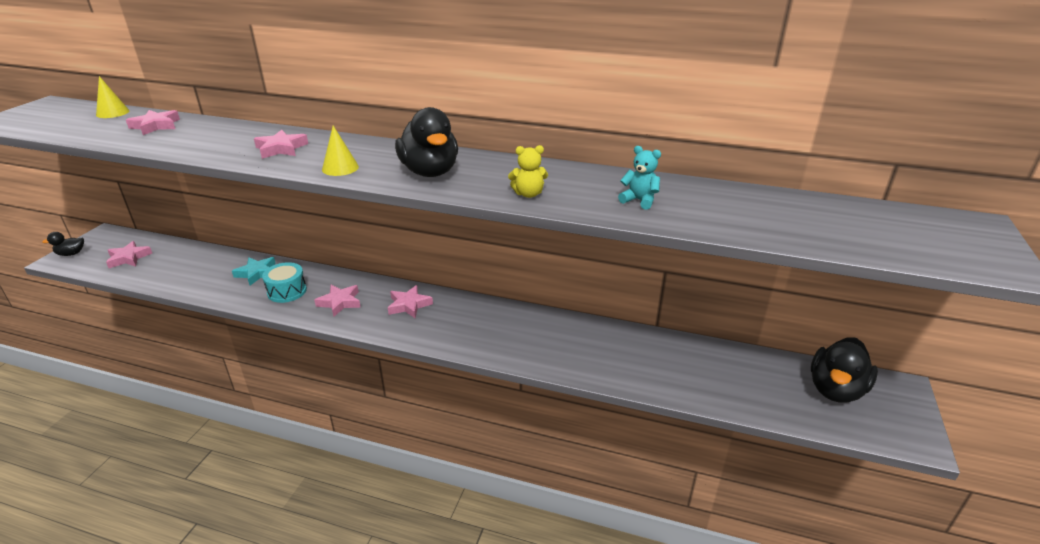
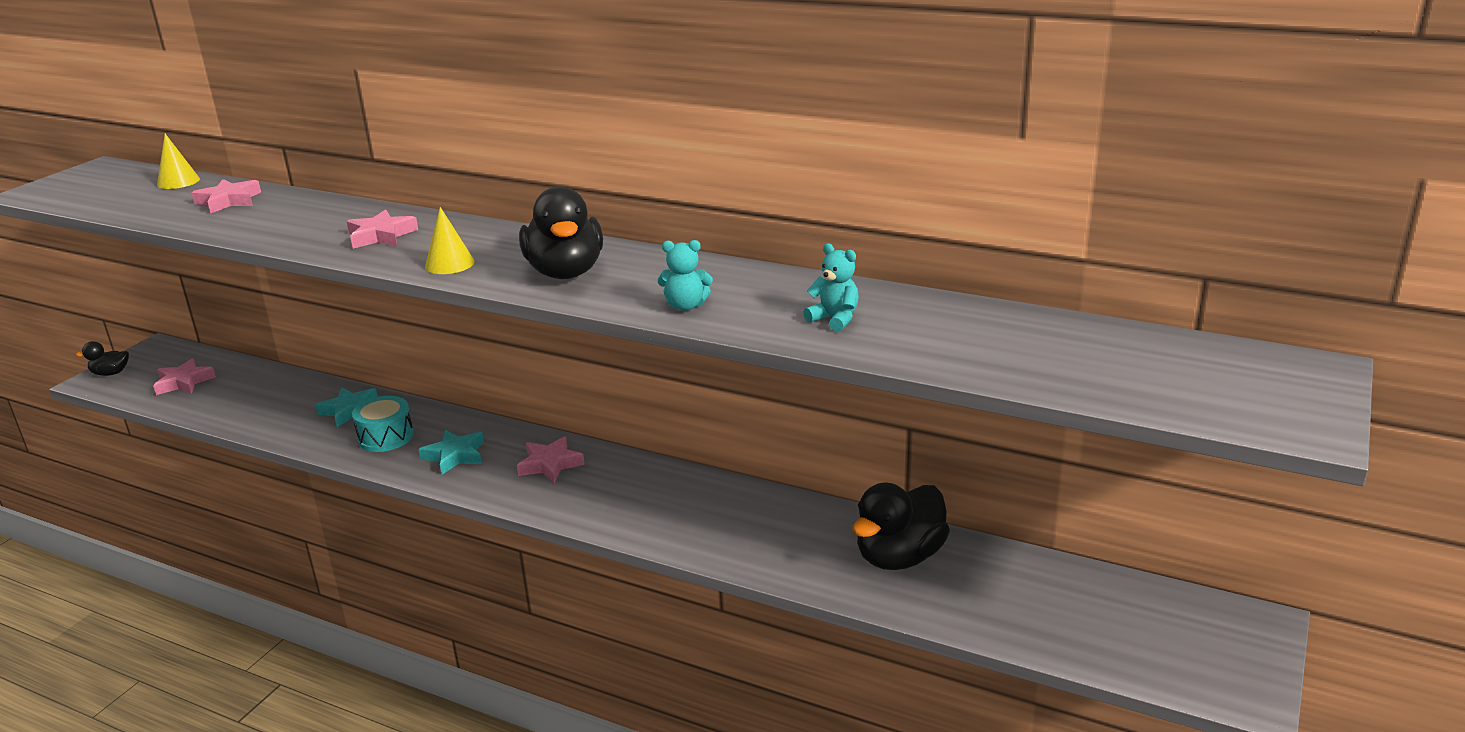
camera: 10 degrees right, 5 degrees down
pink star [314,285,361,317] -> turquoise star [419,430,484,475]
yellow teddy bear [508,145,548,198] -> turquoise teddy bear [658,240,713,311]
black duck [811,337,878,403] -> black duck moved to [852,482,950,570]

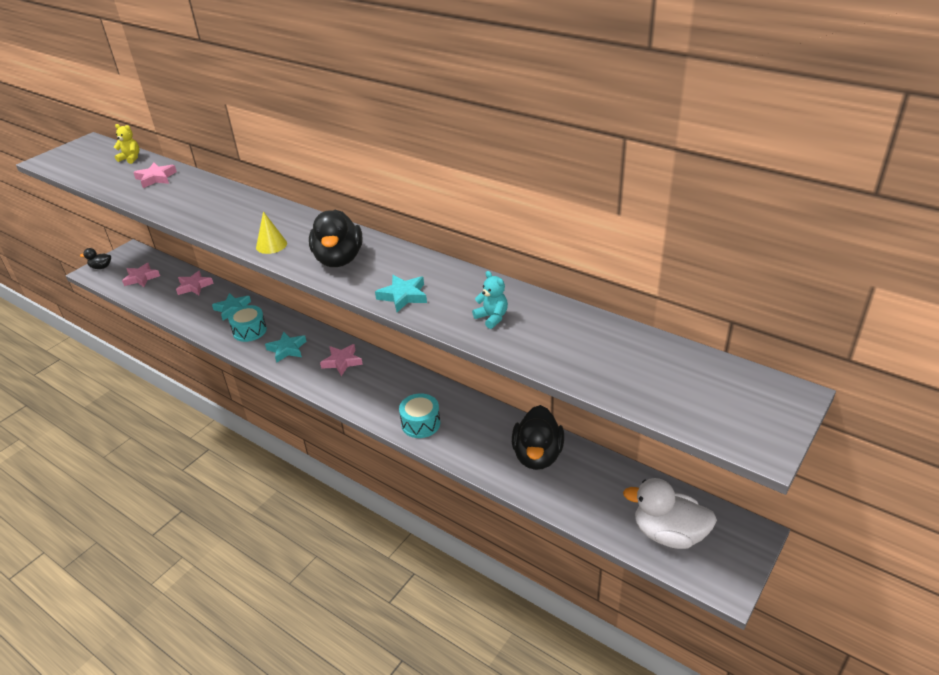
camera: 10 degrees right, 10 degrees up
yellow cone [157,134,200,189] -> yellow teddy bear [114,124,139,164]
pink star [347,209,418,249] -> pink star moved to [176,270,214,295]
turquoise teddy bear [658,240,713,311] -> turquoise star [375,275,427,312]
black duck [852,482,950,570] -> black duck turned 45 degrees counterclockwise [512,405,564,470]
none -> turquoise drum [399,394,440,438]
none -> white duck [623,478,717,549]

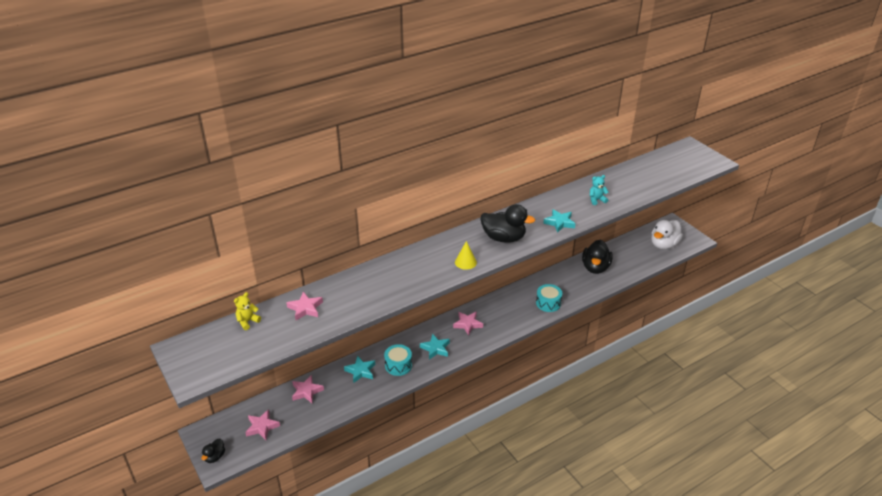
camera: 70 degrees left, 0 degrees up
black duck [512,405,564,470] -> black duck turned 75 degrees clockwise [582,240,613,274]

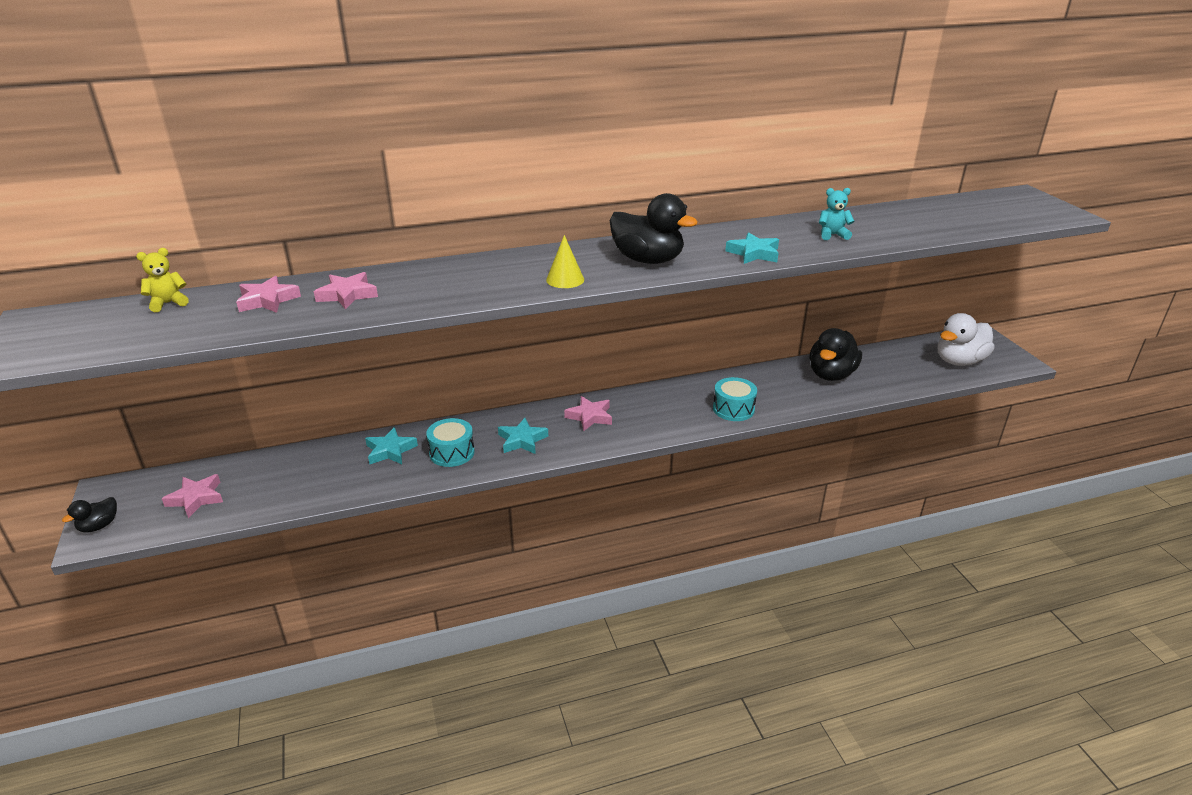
camera: 15 degrees right, 5 degrees down
pink star [292,375,324,403] -> pink star moved to [314,272,378,309]

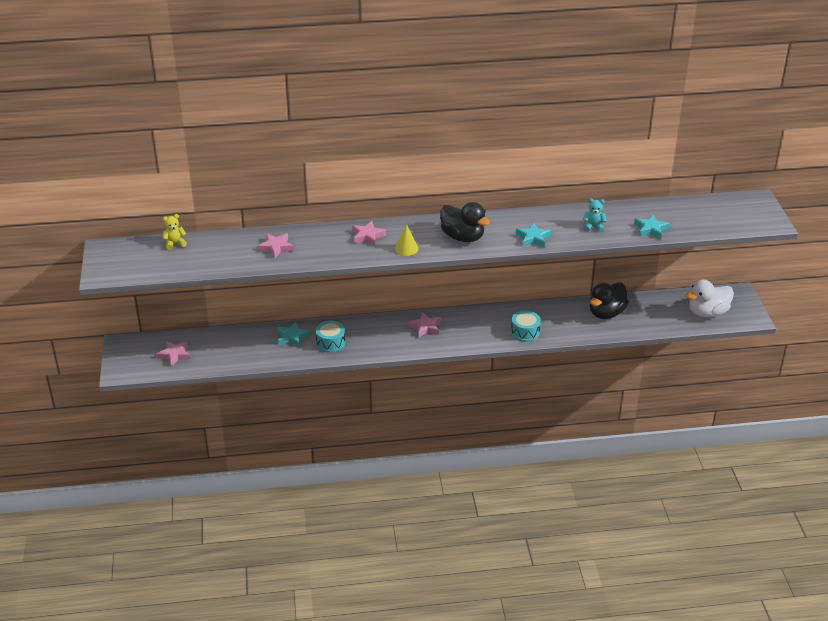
camera: 10 degrees right, 5 degrees up
black duck [62,497,117,532] -> none
pink star [236,276,301,313] -> pink star moved to [352,221,386,246]
turquoise star [498,418,548,454] -> turquoise star moved to [634,214,670,239]

